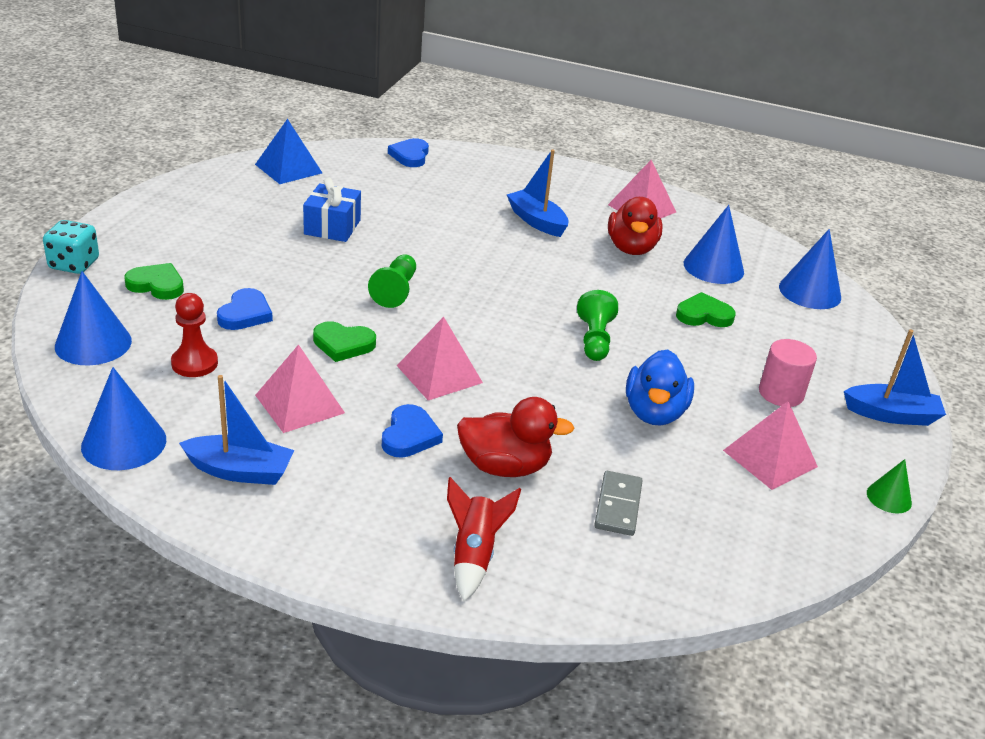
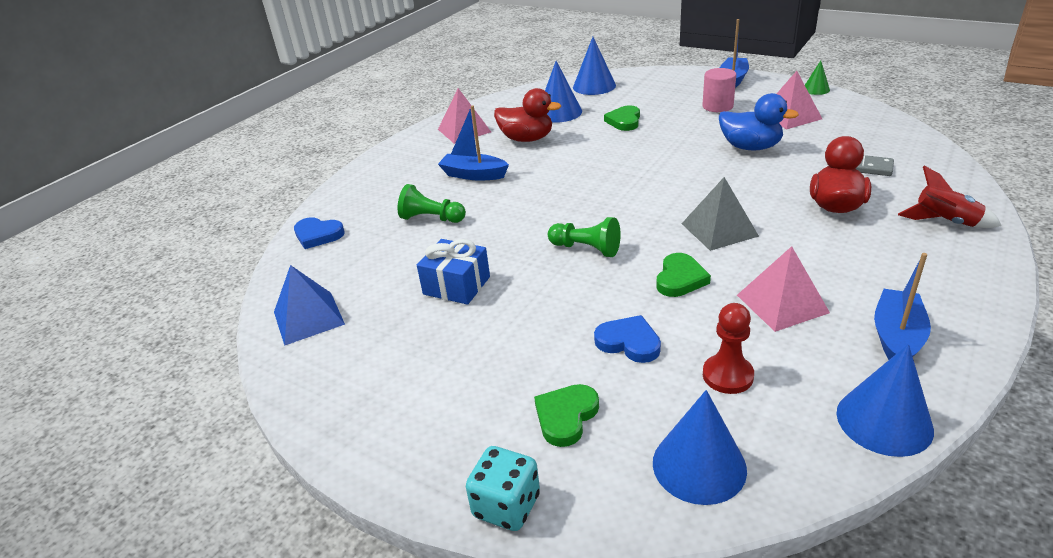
camera: 70 degrees left, 0 degrees up
blue heart [382,404,443,458] -> none
pink pyramid [397,317,483,400] -> grey pyramid [682,177,759,251]
blue boat [507,149,569,237] -> blue boat turned 45 degrees clockwise [438,105,509,181]
green pawn [577,290,618,361] -> green pawn moved to [398,184,466,223]

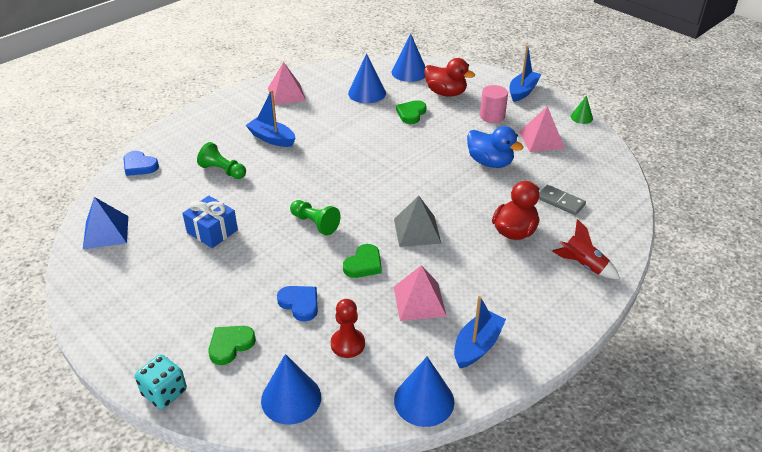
camera: 10 degrees right, 5 degrees up
red duck [494,88,561,142] -> red duck moved to [424,58,475,97]

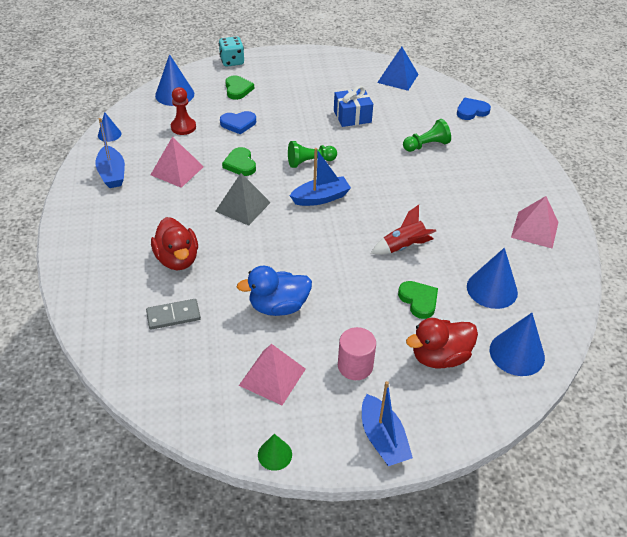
camera: 125 degrees right, 5 degrees up
blue boat [246,90,296,147] -> blue boat moved to [290,148,351,206]
blue cone [394,357,454,427] -> blue cone [98,112,121,142], size x0.56
red rocket [552,219,620,279] -> red rocket moved to [371,205,436,255]

